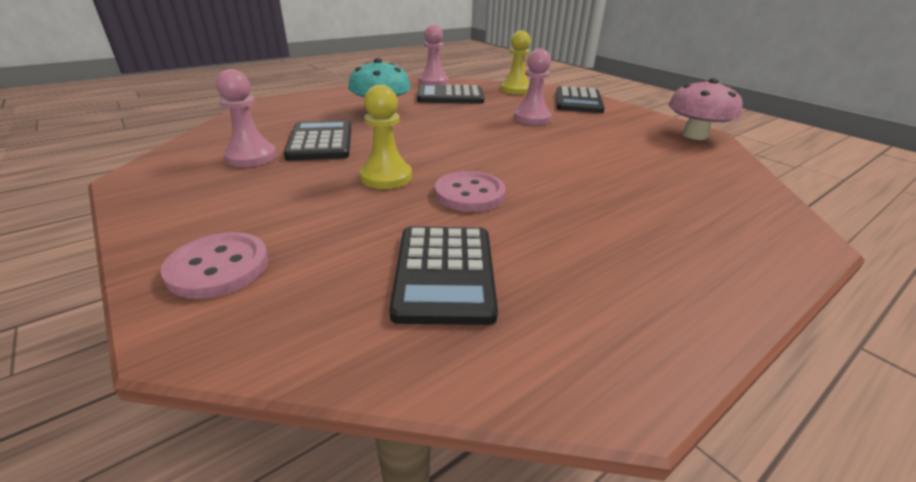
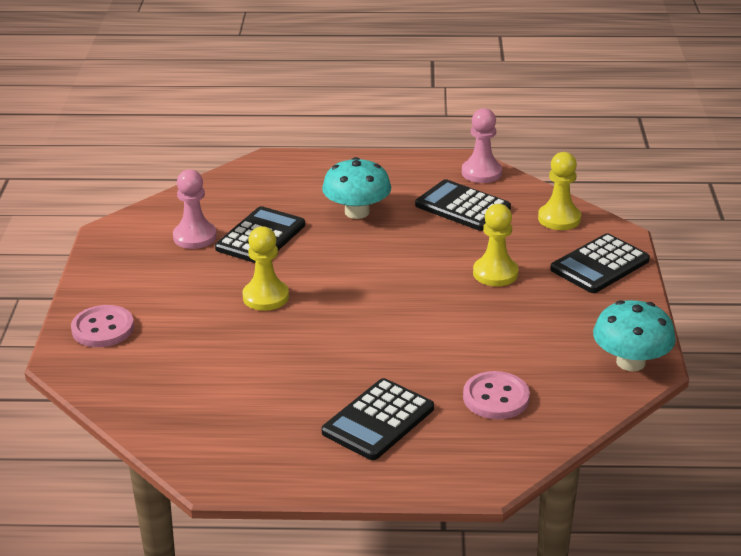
camera: 40 degrees right, 0 degrees up
black calculator [389,226,498,325] -> black calculator moved to [322,378,434,460]
pink button [435,171,506,212] -> pink button moved to [463,371,530,419]
pink pawn [514,49,552,125] -> yellow pawn [473,204,518,286]
pink mushroom [668,78,743,140] -> turquoise mushroom [593,300,676,371]

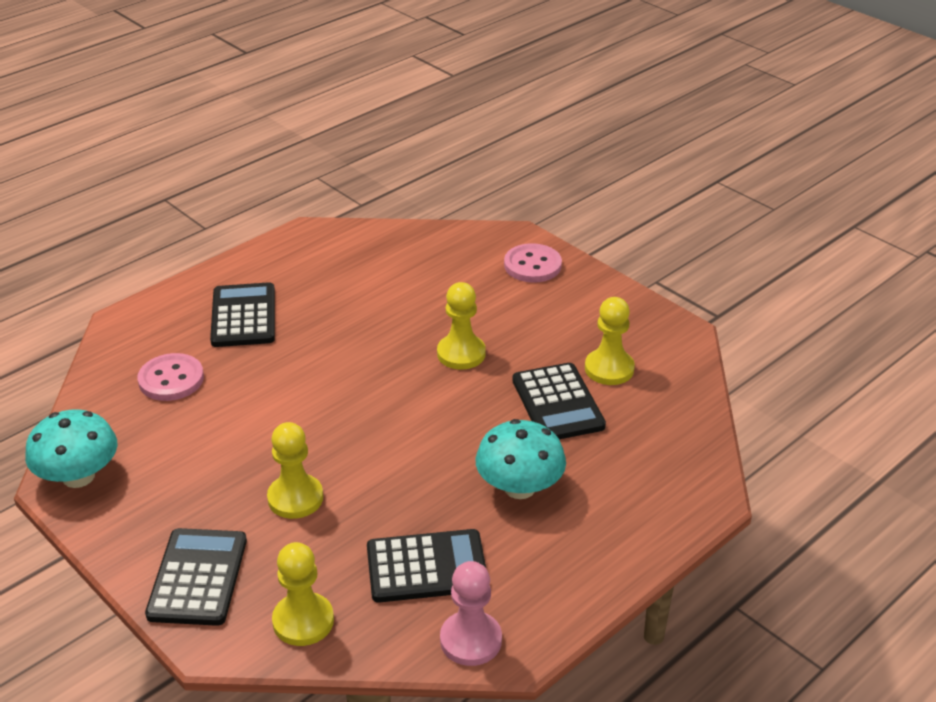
camera: 135 degrees right, 5 degrees up
pink pawn [173,169,217,249] -> yellow pawn [585,297,635,385]

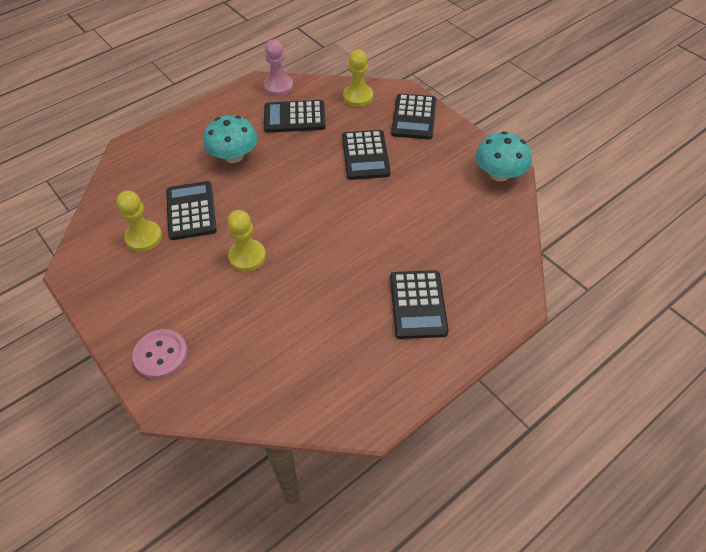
camera: 175 degrees left, 15 degrees up
pink button [138,353,204,401] -> none
yellow pawn [267,422,323,519] -> black calculator [342,130,390,180]

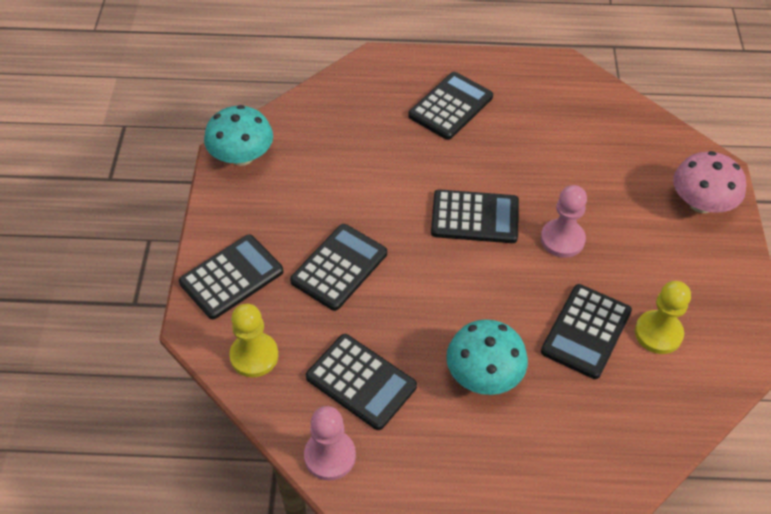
camera: 140 degrees left, 0 degrees up
pink button [132,329,188,379] -> pink mushroom [673,151,746,213]
yellow pawn [227,210,266,272] -> pink pawn [541,185,587,258]
none -> black calculator [431,189,519,243]

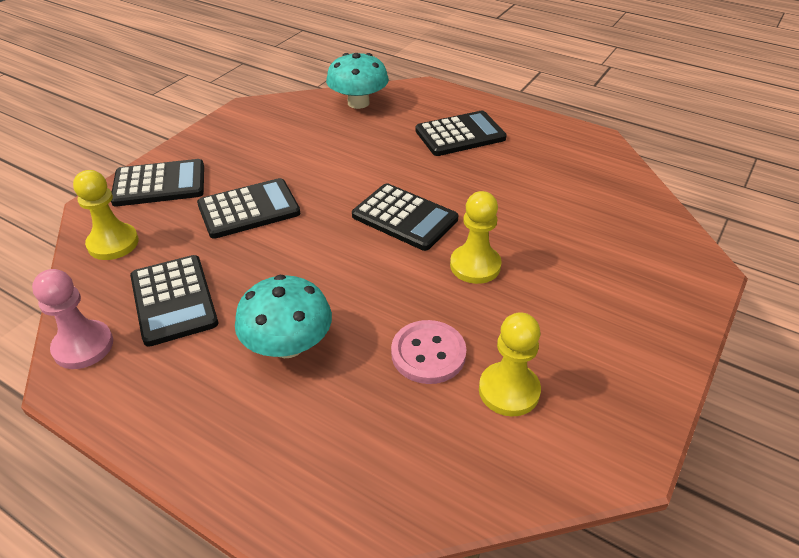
camera: 30 degrees right, 10 degrees down
turquoise mushroom [204,105,273,166] -> turquoise mushroom moved to [326,53,389,109]
pink pawn [541,185,587,258] -> yellow pawn [450,191,502,284]
black calculator [541,284,632,379] -> pink button [391,320,466,384]
pink mushroom [673,151,746,213] -> none

